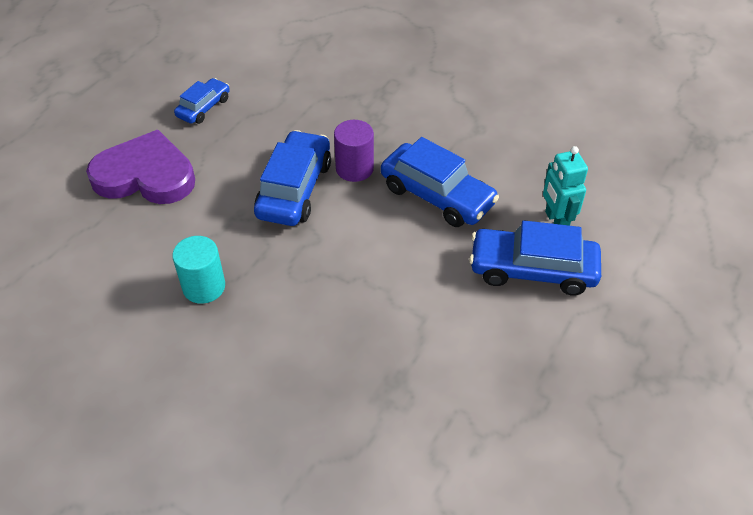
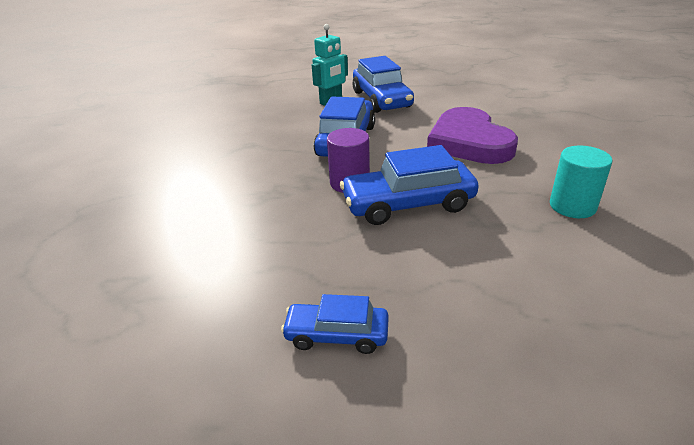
camera: 115 degrees left, 15 degrees down
purple heart [86,130,195,204] -> purple heart moved to [427,107,518,164]

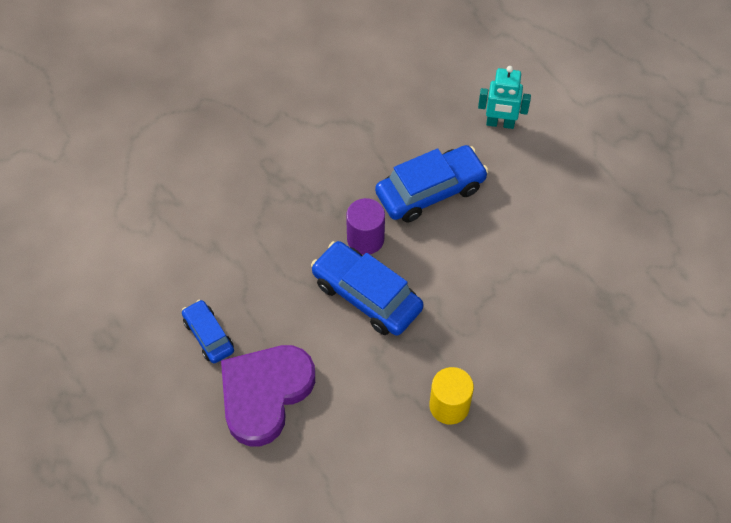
camera: 50 degrees right, 25 degrees up
blue car [352,56,414,113] -> none
purple heart [427,107,518,164] -> purple heart moved to [221,345,315,446]
turquoise cylinder [550,146,612,218] -> yellow cylinder [429,367,474,425]

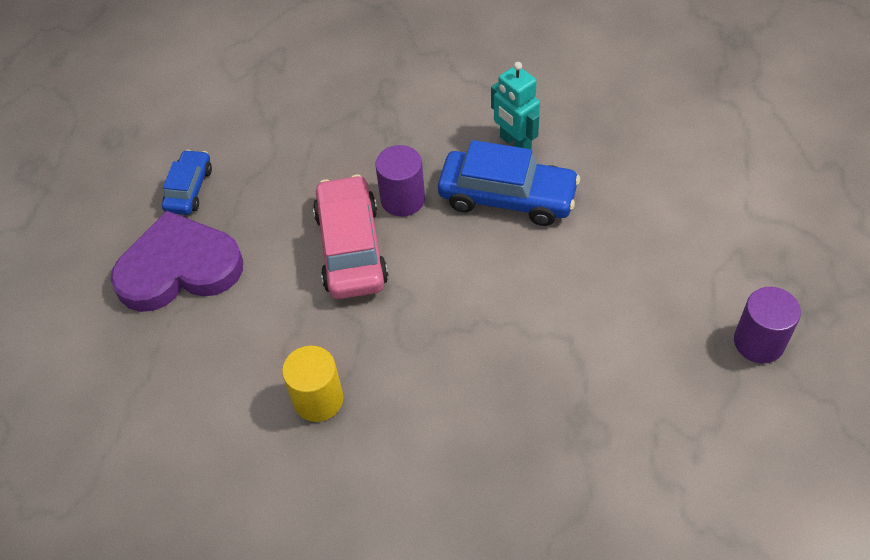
camera: 45 degrees right, 5 degrees down
blue car [311,241,423,336] -> pink car [313,175,388,299]
turquoise robot [478,66,531,129] -> turquoise robot moved to [491,62,540,149]
none -> purple cylinder [734,287,801,363]

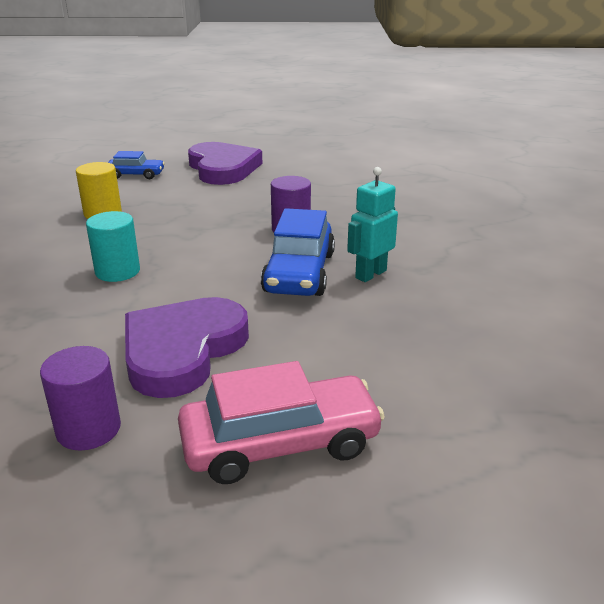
camera: 80 degrees right, 25 degrees down
blue car [162,150,212,215] -> blue car moved to [108,151,165,179]
pink car [313,175,388,299] -> pink car moved to [178,361,385,484]
none -> turquoise cylinder [86,211,140,282]
none -> purple heart [125,297,249,398]

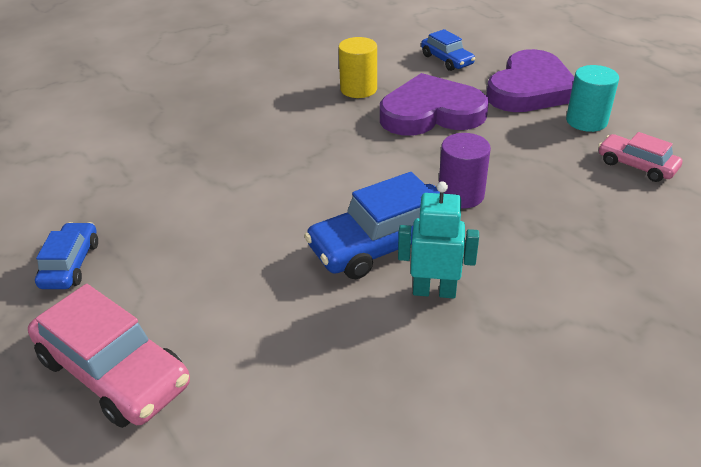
camera: 55 degrees right, 10 degrees up
purple cylinder [40,346,121,451] -> blue car [35,222,98,289]
turquoise cylinder [86,211,140,282] -> turquoise cylinder moved to [566,65,619,132]
purple heart [125,297,249,398] -> purple heart moved to [380,73,489,136]
none -> pink car [598,132,682,182]

